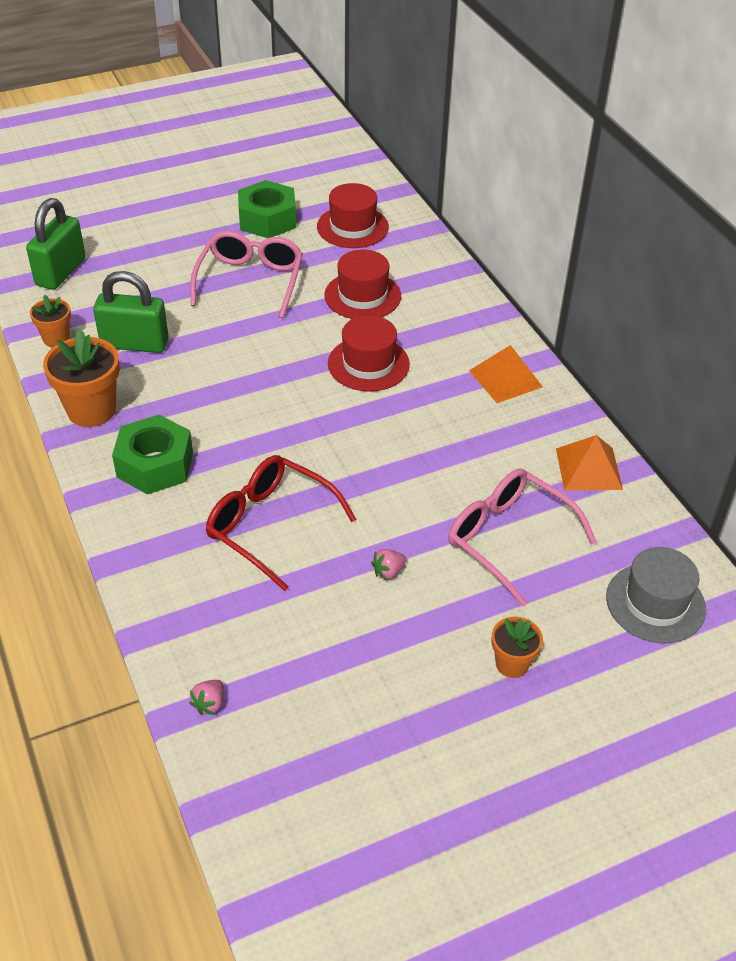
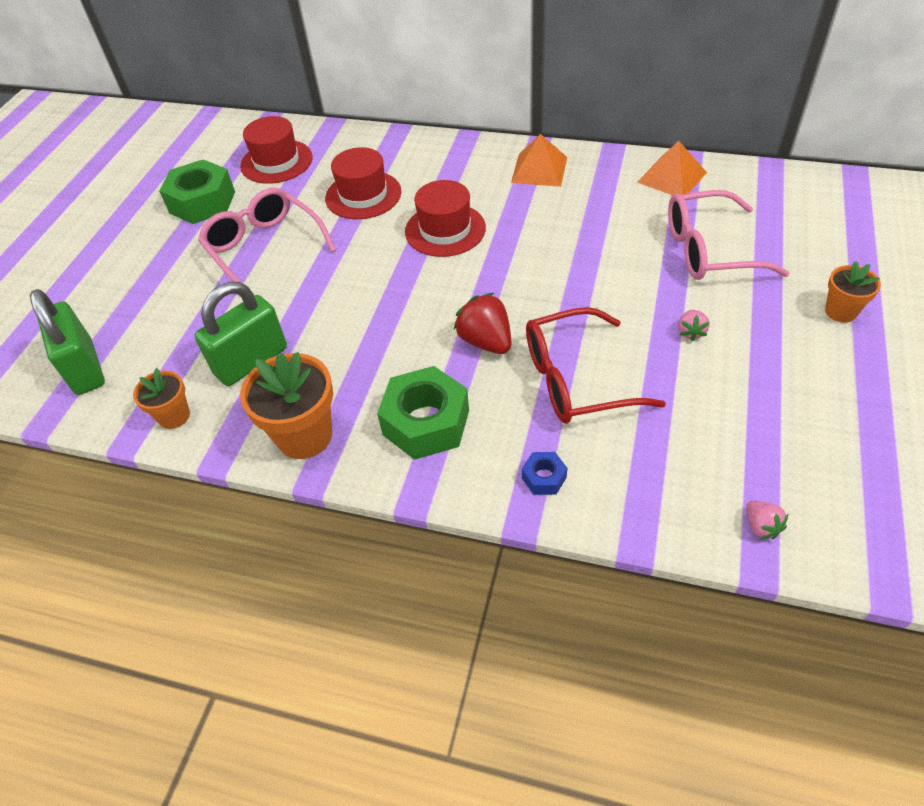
camera: 45 degrees left, 5 degrees up
grey hat [606,547,706,643] -> none
none -> red strawberry [454,293,511,354]
none -> blue nut [522,452,567,495]

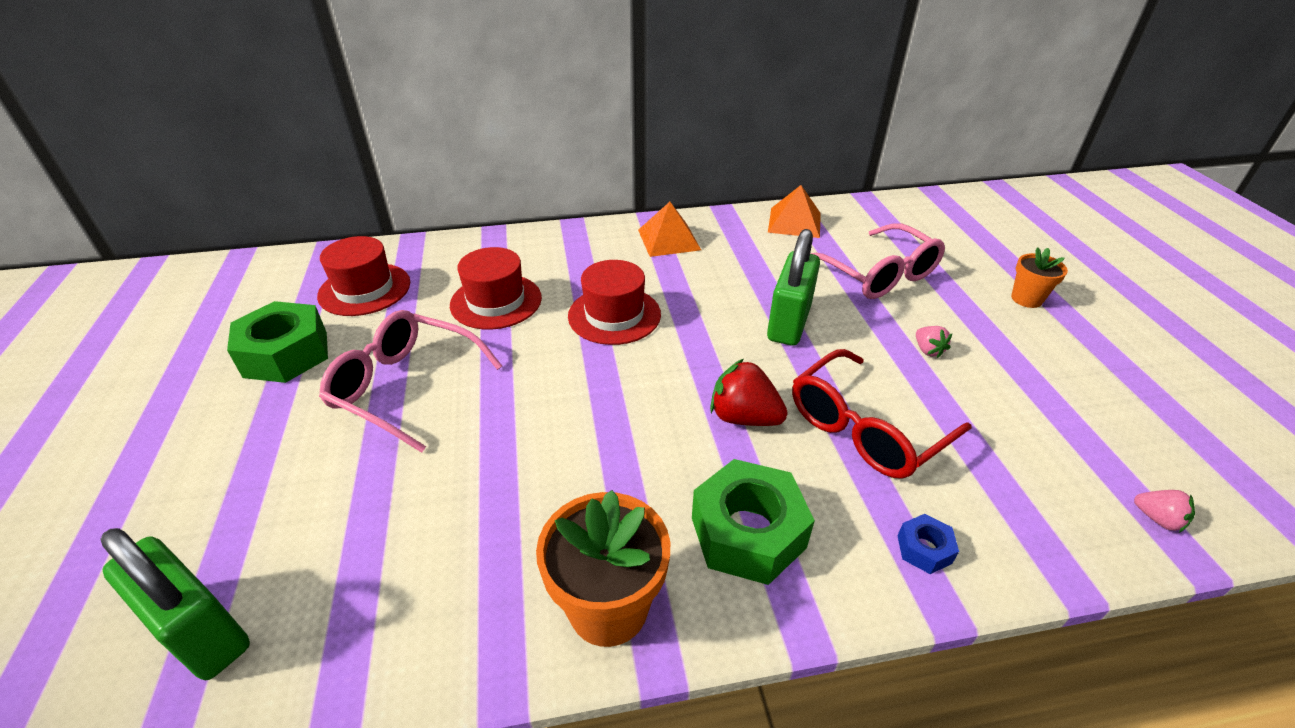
camera: 30 degrees left, 10 degrees down
orange flower pot [133,368,190,429] -> none
green padlock [195,282,287,386] -> green padlock moved to [767,229,820,346]
pink glasses [668,190,790,280] -> pink glasses turned 90 degrees counterclockwise [811,223,945,299]

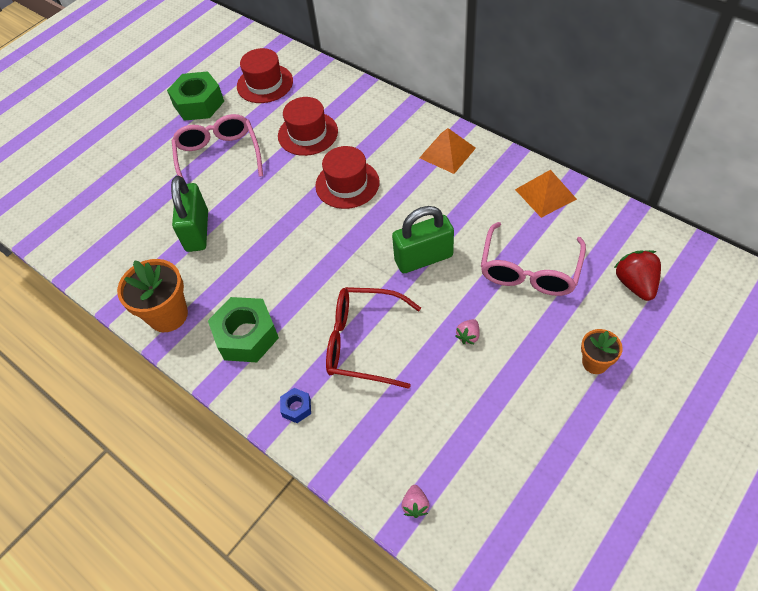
camera: 55 degrees right, 15 degrees up
green padlock [100,528,250,680] -> green padlock moved to [171,175,208,252]
red strawberry [710,359,788,426] -> red strawberry moved to [614,250,661,301]

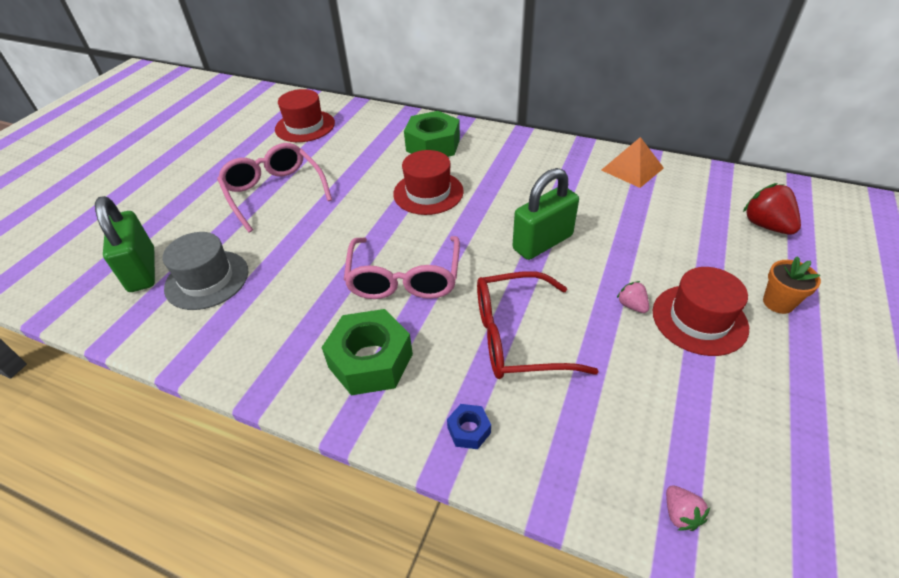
camera: 20 degrees left, 10 degrees down
orange flower pot [117,259,188,332] -> none
green nut [167,71,224,121] -> green nut moved to [404,111,460,157]
green padlock [171,175,208,252] -> green padlock moved to [95,196,155,292]
red hat [278,97,338,156] -> red hat moved to [653,267,749,356]
orange pyramid [419,128,476,174] -> none
pink strawberry [455,319,480,345] -> pink strawberry turned 135 degrees clockwise [617,281,649,313]
pink glasses [481,222,586,296] -> pink glasses moved to [344,236,460,299]
none -> grey hat [163,232,248,310]

